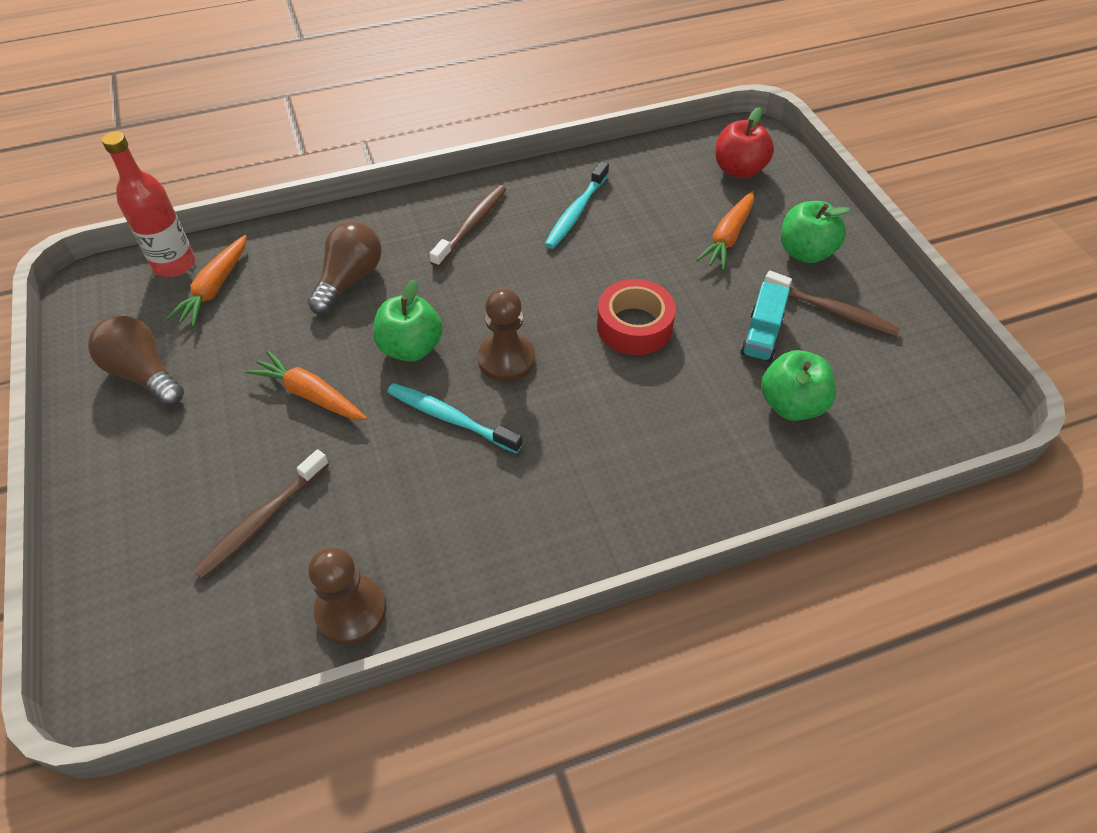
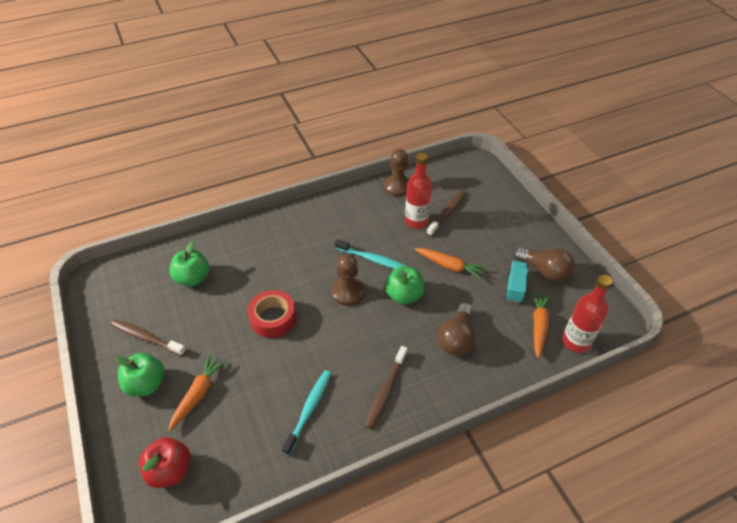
camera: 175 degrees right, 5 degrees down
turquoise truck [740,282,790,362] -> turquoise truck moved to [505,261,528,303]
none -> red bottle [405,153,432,229]

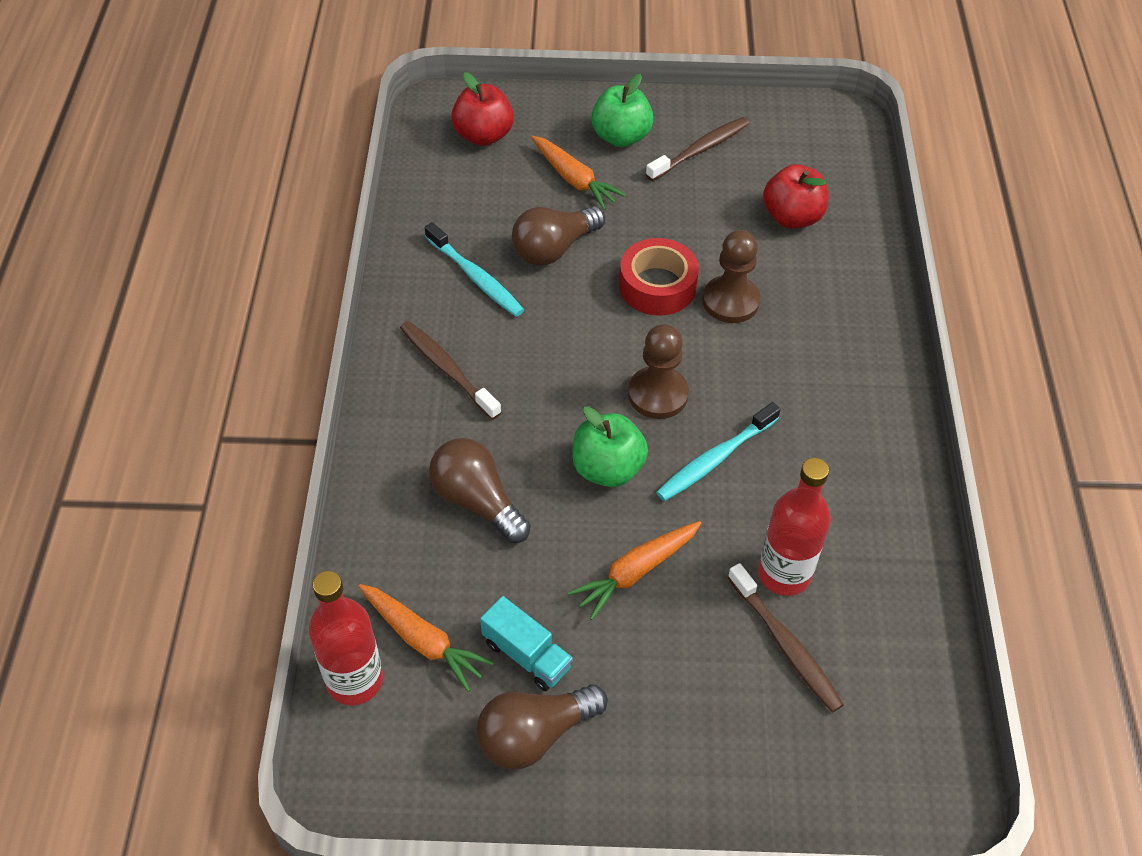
camera: 115 degrees right, 5 degrees up
green apple [169,241,209,287] -> red apple [763,164,829,228]
brown pawn [384,149,409,197] -> brown pawn moved to [702,230,761,323]
none -> brown light bulb [512,206,605,266]

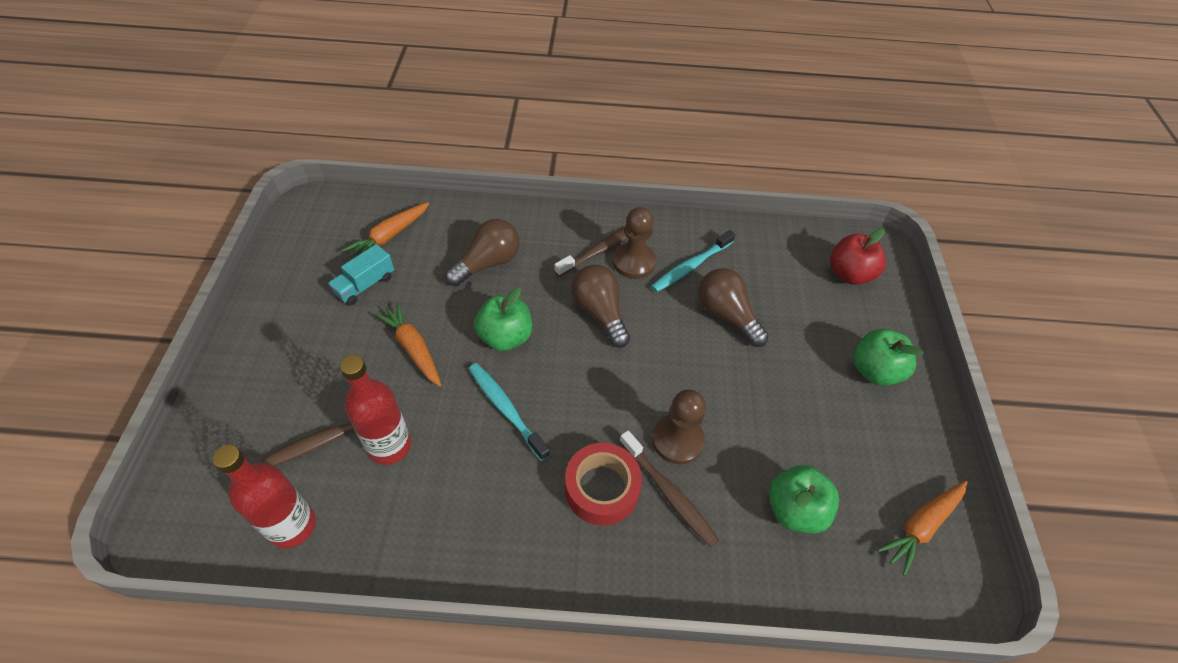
camera: 90 degrees right, 0 degrees up
red bottle [309,571,383,705] -> red bottle moved to [212,445,316,549]
brown light bulb [477,685,608,769] -> brown light bulb moved to [571,265,630,348]
orange carrot [531,136,626,210] -> orange carrot moved to [878,481,967,576]
red tape [619,238,699,316] -> red tape moved to [565,443,642,526]
brown pawn [628,324,689,419] -> brown pawn moved to [613,207,656,279]
brown toothbrush [646,117,749,181] -> brown toothbrush moved to [620,430,719,548]
red apple [763,164,829,228] -> green apple [769,465,839,534]

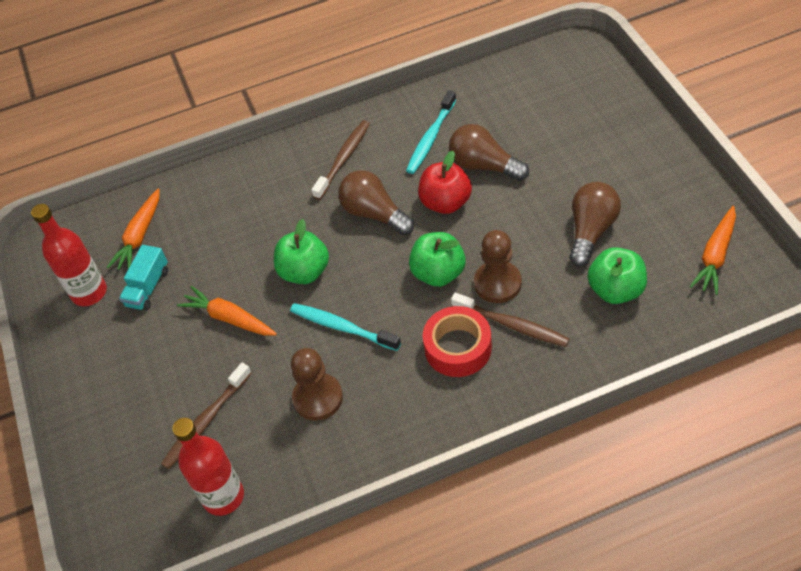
camera: 15 degrees left, 0 degrees up
red bottle [340,355,411,465] -> red bottle moved to [31,204,107,306]
brown light bulb [445,219,520,286] -> brown light bulb moved to [569,182,621,267]
brown pawn [613,207,656,279] -> brown pawn moved to [291,348,343,421]
red apple [830,229,886,285] -> red apple moved to [418,151,472,214]
green apple [853,329,924,386] -> green apple moved to [409,232,466,287]

